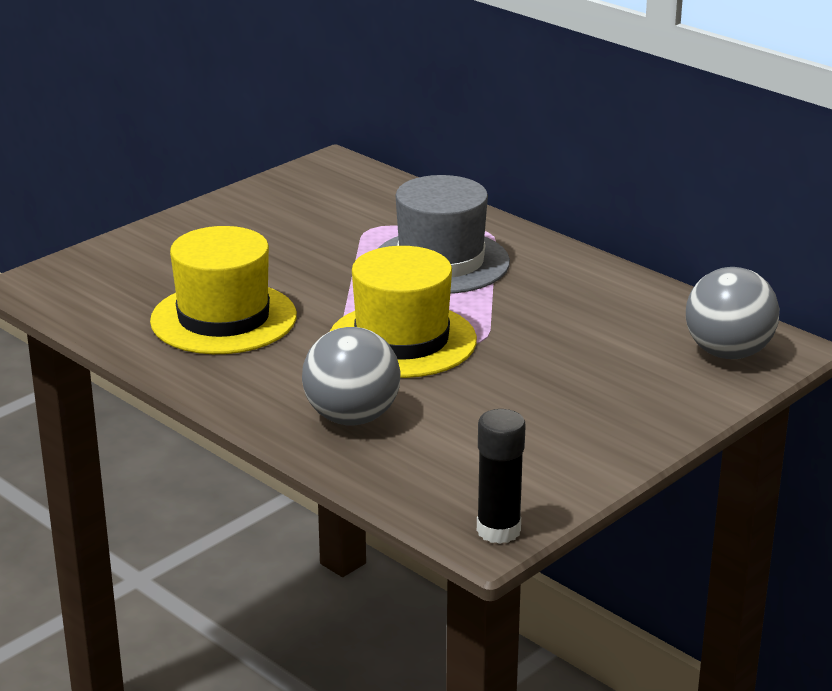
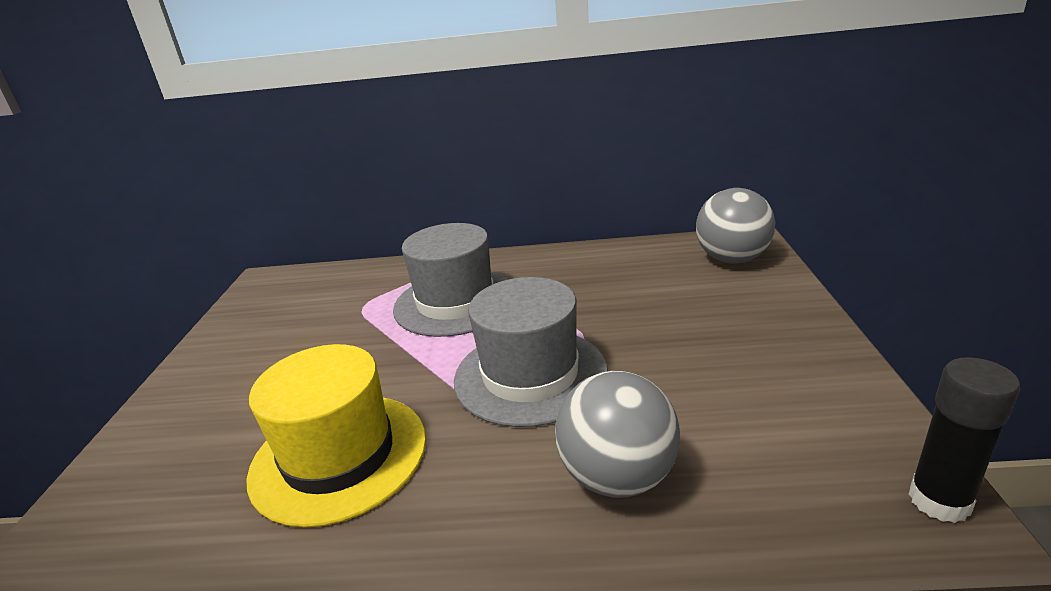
camera: 40 degrees left, 0 degrees up
yellow hat [330,246,477,378] -> grey hat [454,277,608,427]

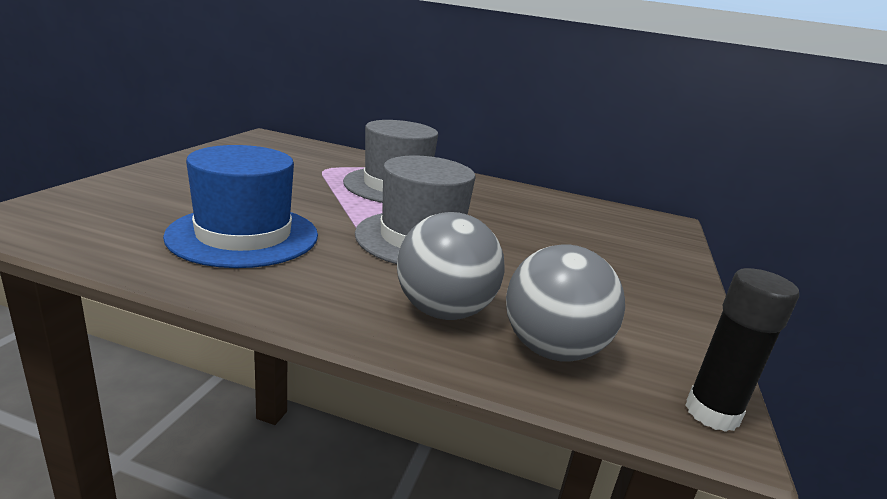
camera: 10 degrees right, 5 degrees down
yellow hat [247,344,426,527] -> blue hat [163,145,318,268]
grey ball [696,188,775,263] -> grey ball moved to [506,244,625,362]

